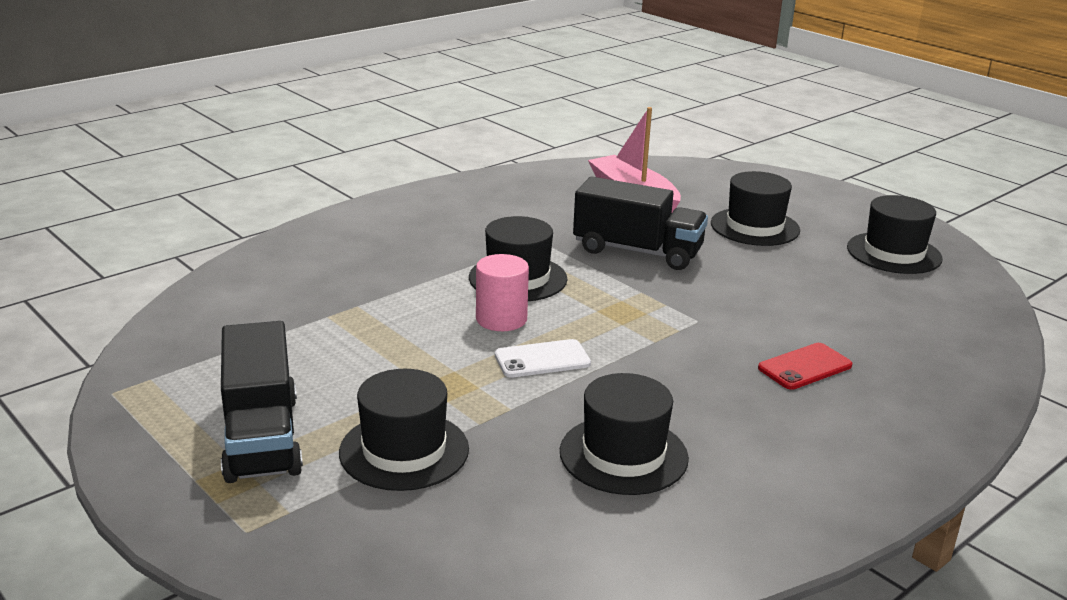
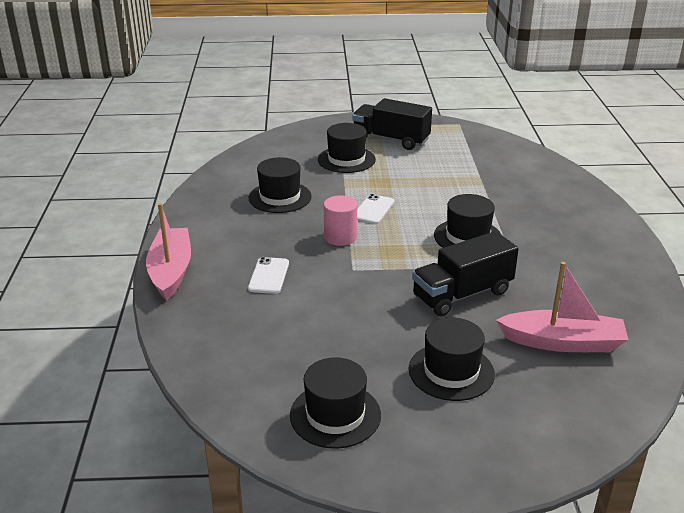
camera: 130 degrees right, 5 degrees up
pink cylinder [476,254,529,331] -> pink cylinder moved to [324,195,357,246]
red phone [758,343,853,390] -> white phone [248,257,289,294]
none -> pink boat [146,203,191,301]

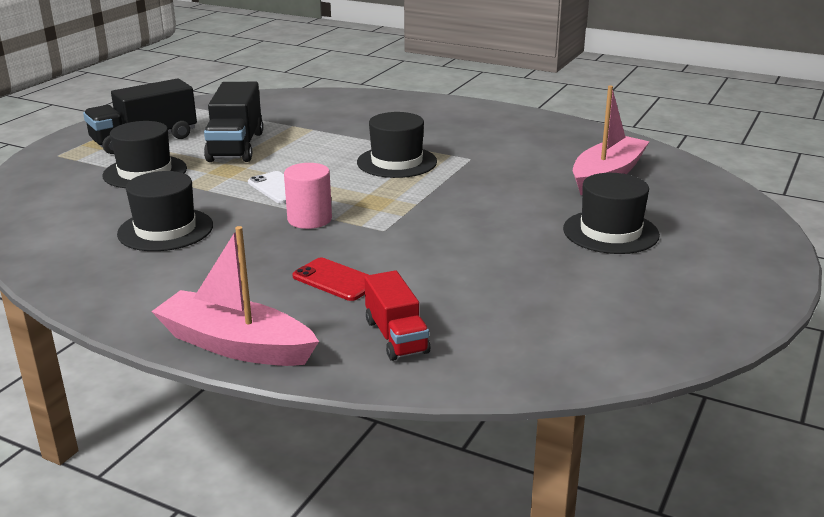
camera: 60 degrees left, 5 degrees down
white phone [248,257,289,294] -> red phone [292,258,368,301]
black hat [290,357,381,449] -> none
black truck [412,231,519,316] -> black truck moved to [204,82,263,162]
none -> red truck [364,270,430,361]

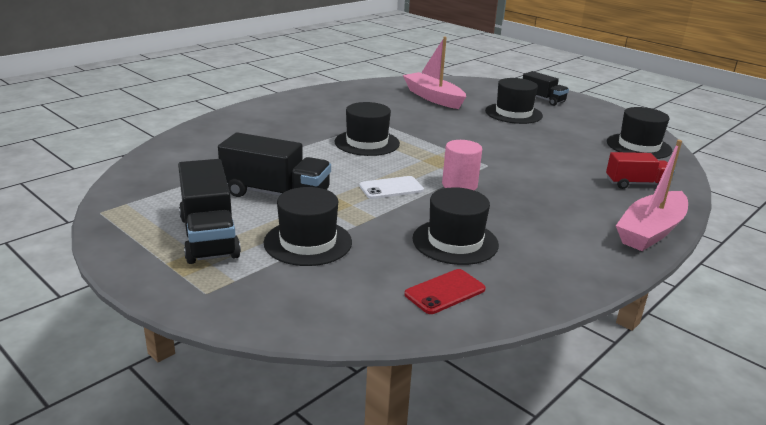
camera: 75 degrees left, 0 degrees up
red phone [292,258,368,301] -> red phone moved to [404,269,486,314]
none -> black truck [523,71,569,106]
none -> black hat [607,107,672,159]

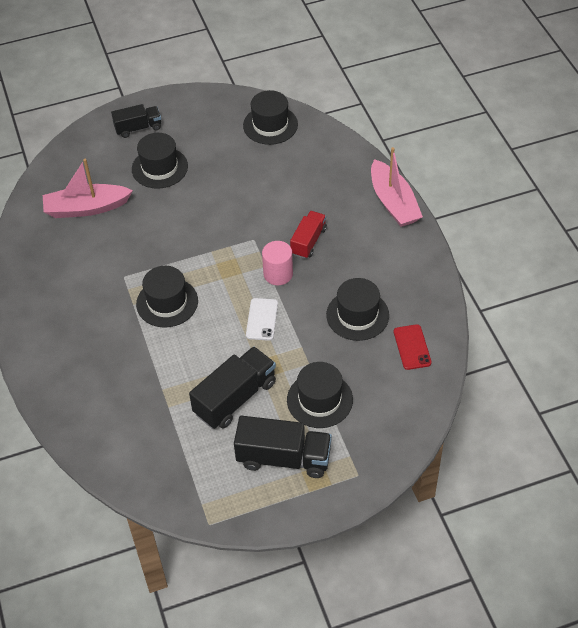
camera: 60 degrees left, 25 degrees up
red truck [606,152,675,189] -> red truck moved to [290,211,327,259]

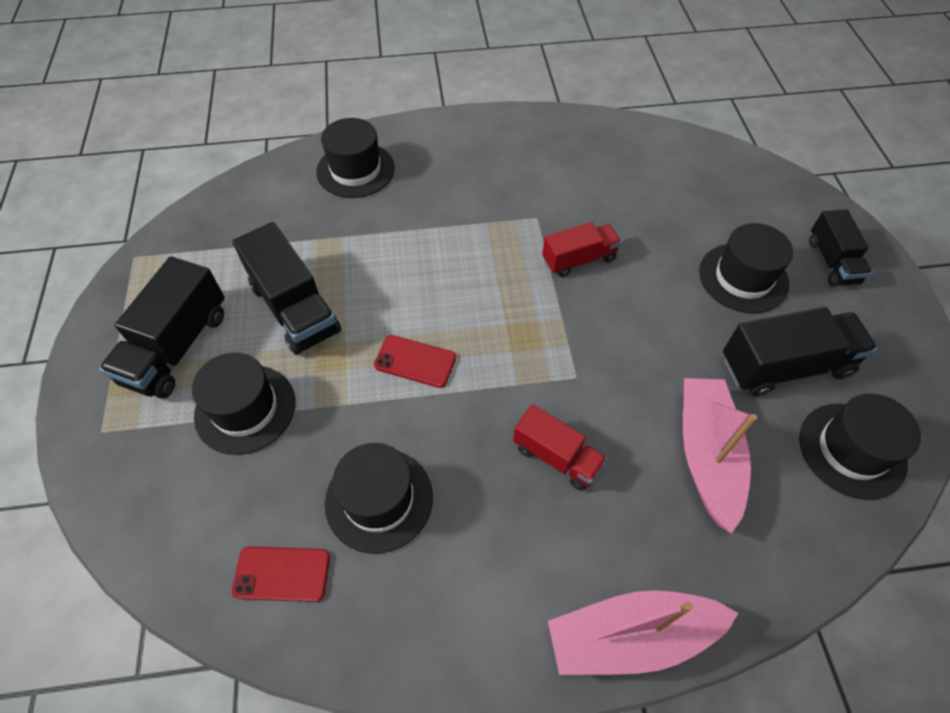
camera: 100 degrees right, 5 degrees up
pink boat [43,159,133,218] -> pink boat moved to [683,378,757,533]
black hat [136,266,198,328] -> black hat moved to [316,118,395,198]
white phone [246,298,278,341] -> red phone [374,335,456,388]
pink cylinder [262,241,293,285] -> none
none -> red truck [542,222,621,277]
none -> black truck [723,307,877,397]

